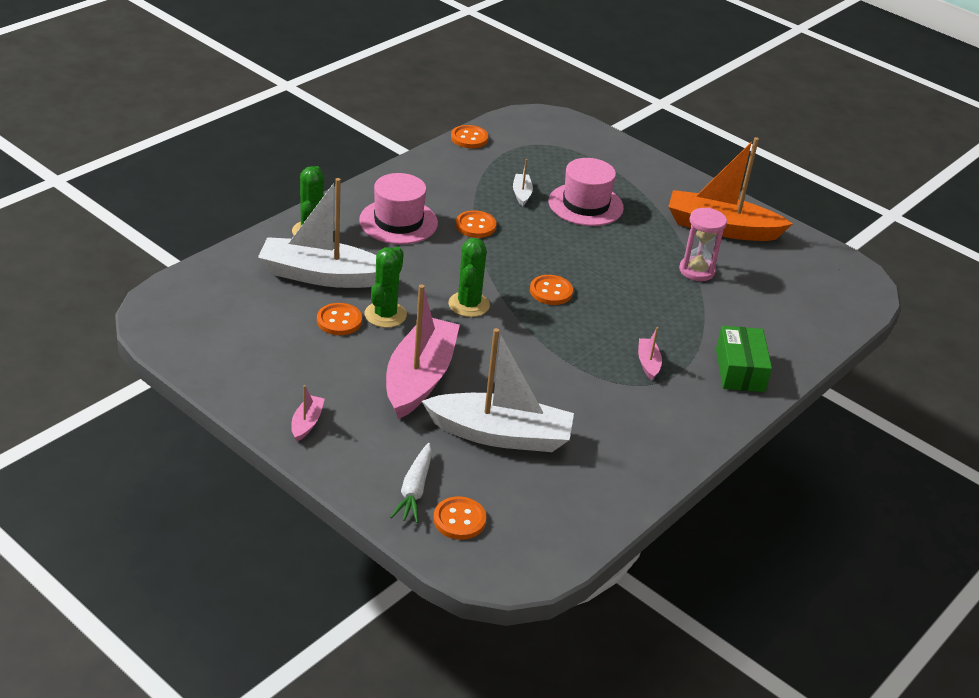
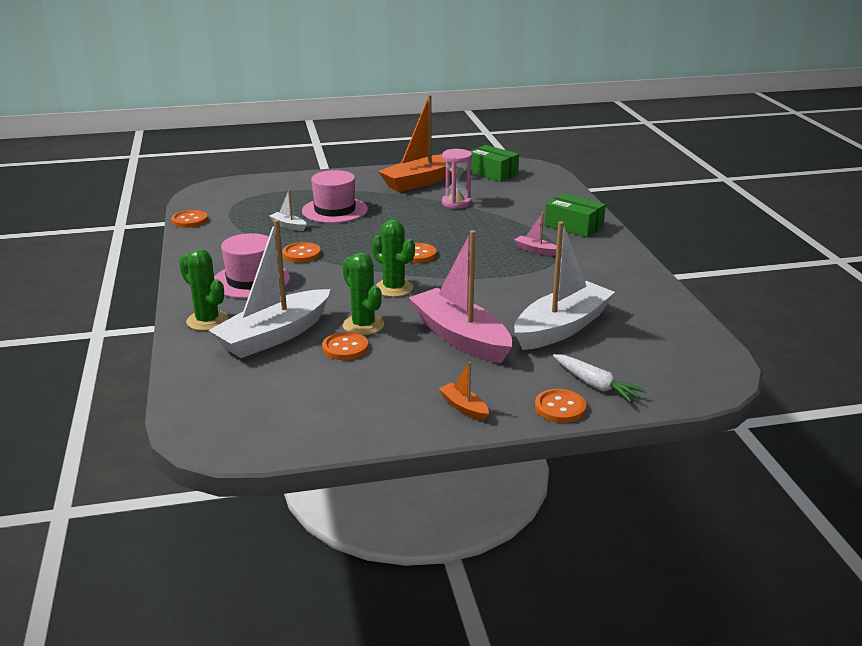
camera: 50 degrees left, 10 degrees down
pink boat [291,385,325,442] -> orange boat [439,362,489,421]
orange button [433,497,486,540] -> orange button moved to [535,389,587,423]
none -> green box [470,145,519,182]

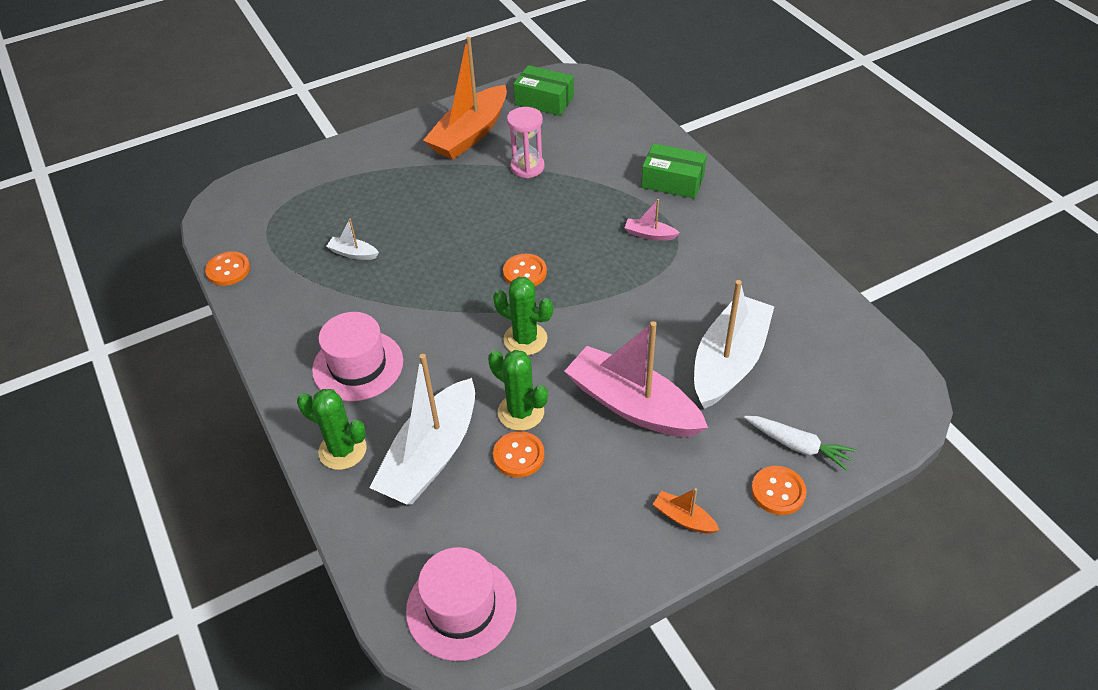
camera: 15 degrees left, 20 degrees up
orange button [282,242,321,263] -> none
pink hat [302,170,368,223] -> pink hat moved to [406,547,516,661]

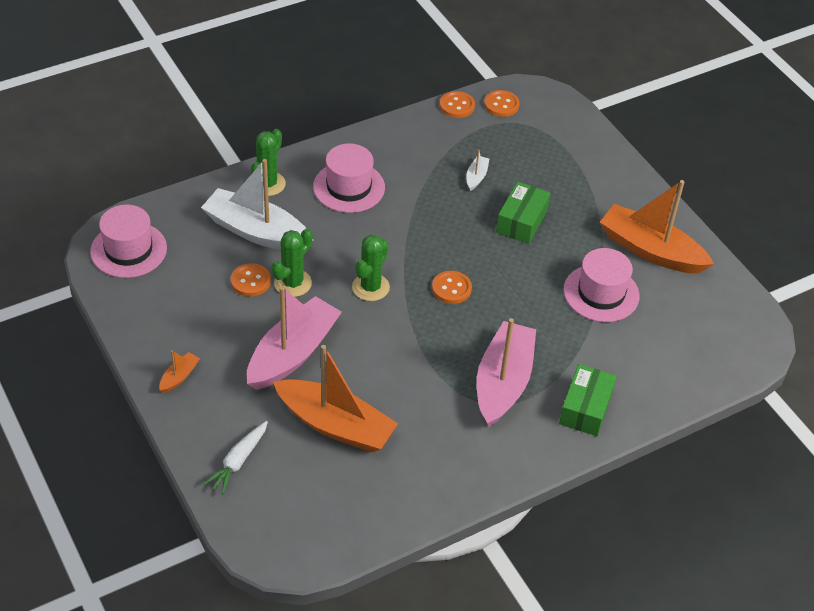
camera: 85 degrees right, 0 degrees up
pink hourglass [507,107,545,178] -> pink hat [564,248,640,322]
green box [513,65,574,116] -> green box moved to [496,182,551,244]
pink boat [625,199,679,240] -> pink boat [477,318,536,427], size x2.40
white boat [694,280,774,409] -> orange boat [273,345,398,453]
orange button [751,466,807,515] -> orange button moved to [484,90,520,117]

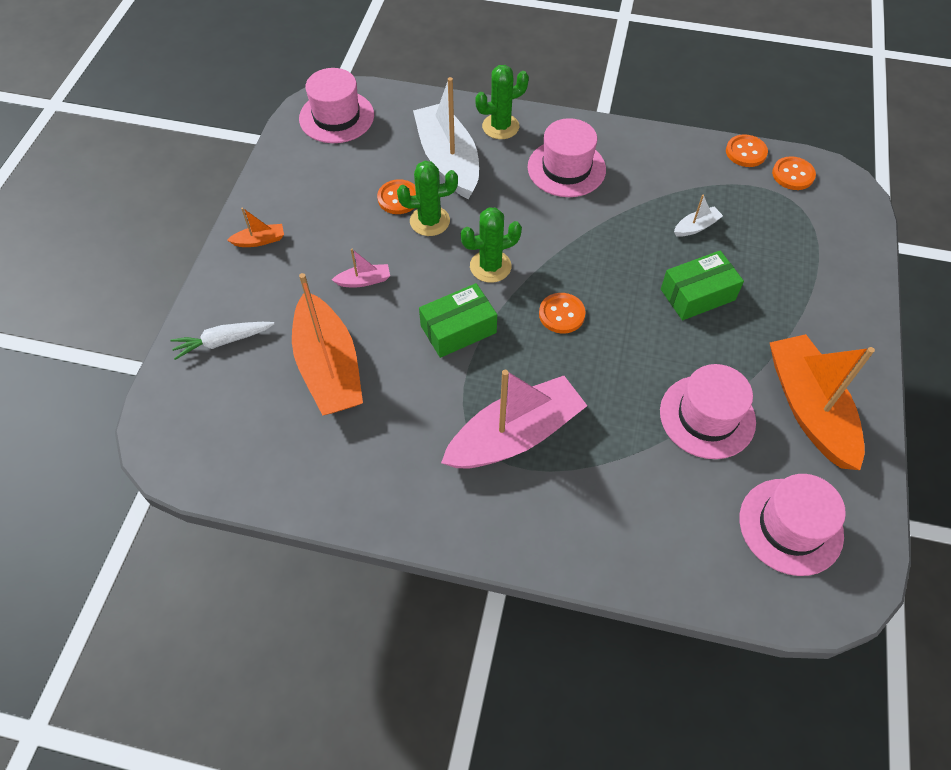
camera: 45 degrees right, 10 degrees up
pink boat [247,286,342,390] -> pink boat [332,249,390,287], size x0.42
green box [559,364,617,436] -> green box moved to [419,283,497,358]
none -> pink hat [740,474,846,576]

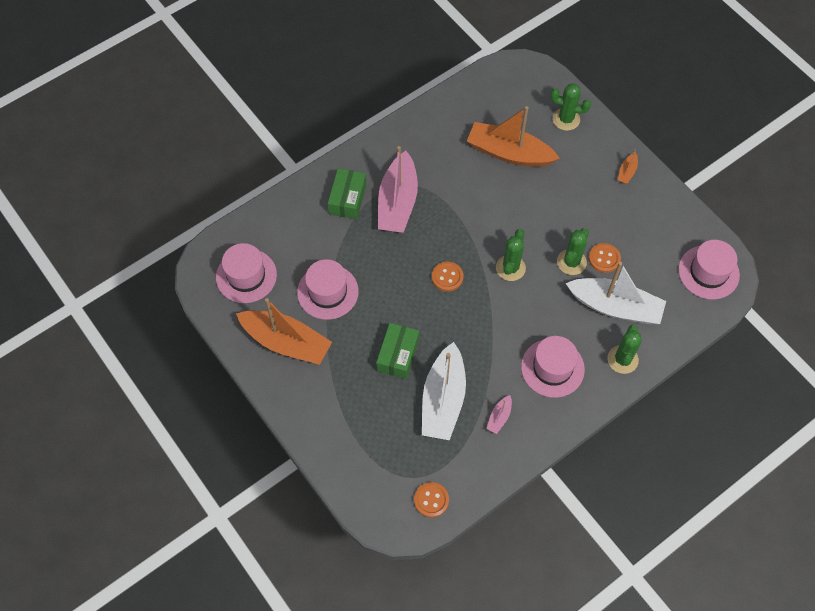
camera: 130 degrees right, 5 degrees up
white carrot [170,322,274,360] -> green cactus [550,83,591,131]
pink boat [332,249,390,287] -> pink boat moved to [486,395,512,434]
green box [419,283,497,358] -> green box moved to [328,168,366,219]
white boat [674,195,723,237] -> white boat [422,342,466,440], size x2.40
orange button [726,134,768,167] -> none

